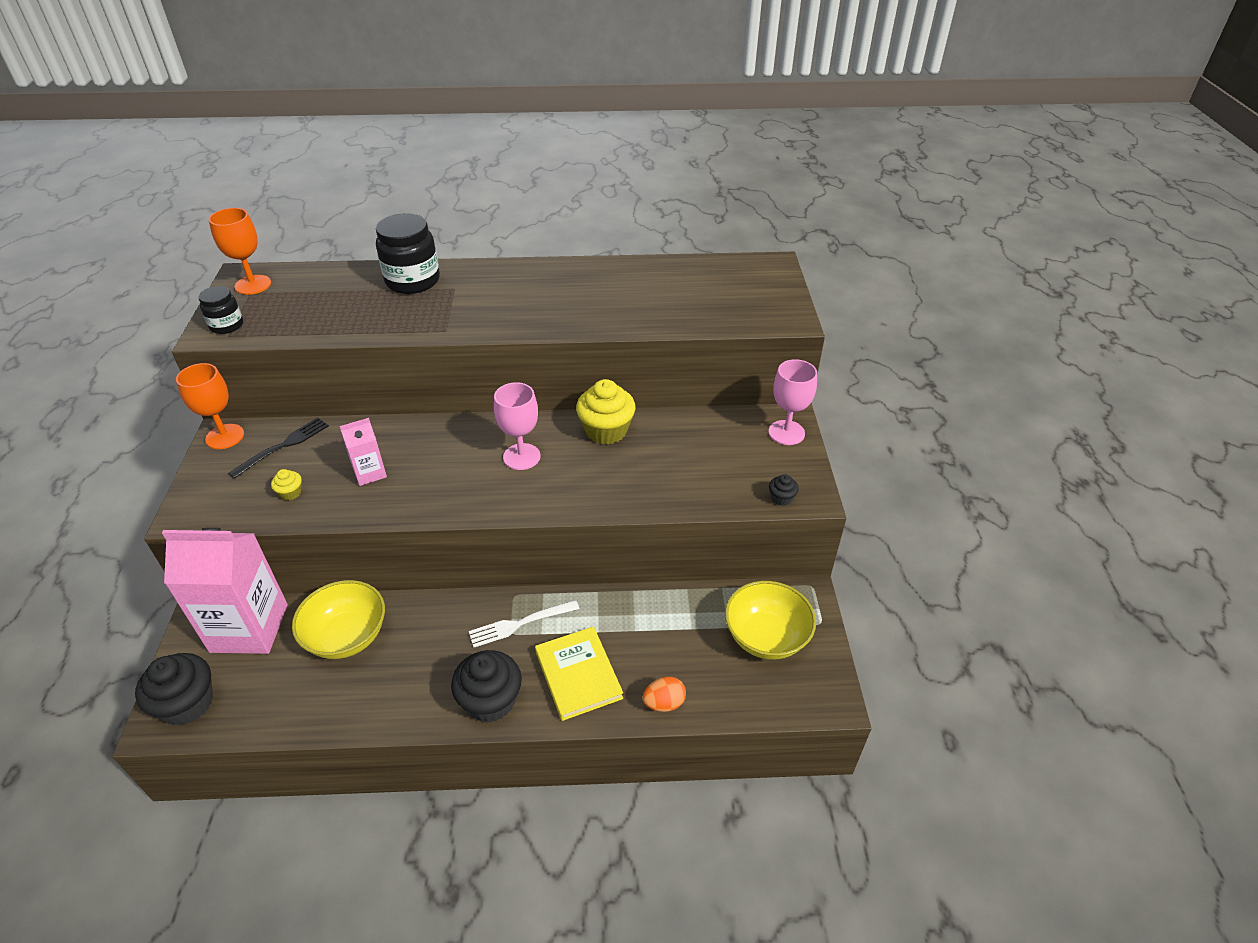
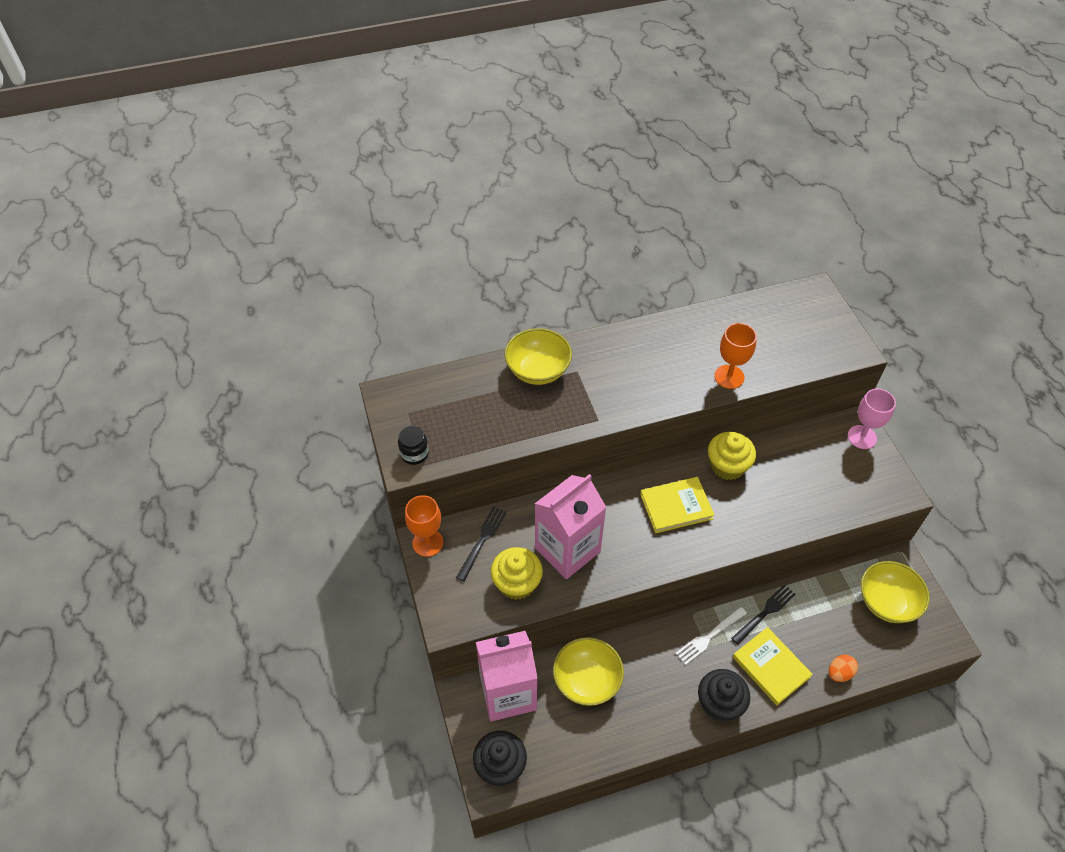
camera: 15 degrees left, 10 degrees up
orange goblet [209,208,271,295] -> orange goblet moved to [714,323,757,389]
yellow cupcake [271,469,302,500] -> yellow cupcake [491,547,543,600], size x2.16
pink carton [340,418,387,486] -> pink carton [535,474,607,579], size x2.10
black jar [376,213,440,294] -> yellow bowl [505,328,572,385]
pink goblet [494,382,541,470] -> yellow book [640,477,714,533]
black cupcake [769,474,799,506] -> none
none -> black fork [731,584,796,645]

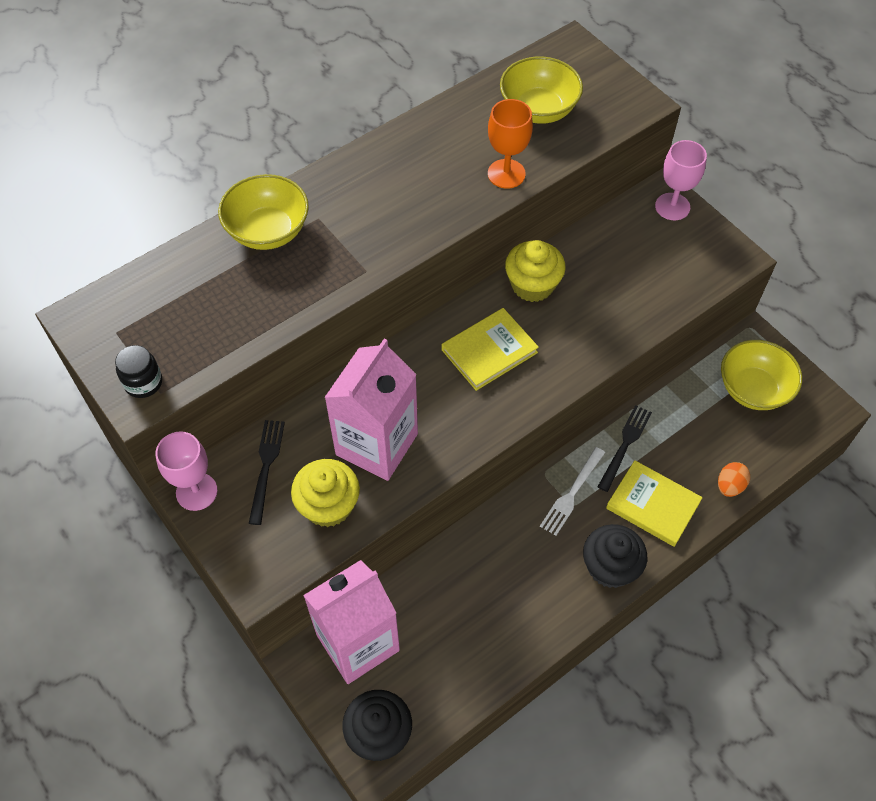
camera: 20 degrees left, 5 degrees up
orange goblet [405,495,443,557] -> pink goblet [155,431,217,511]
yellow bowl [553,637,624,706] -> yellow bowl moved to [500,56,583,124]

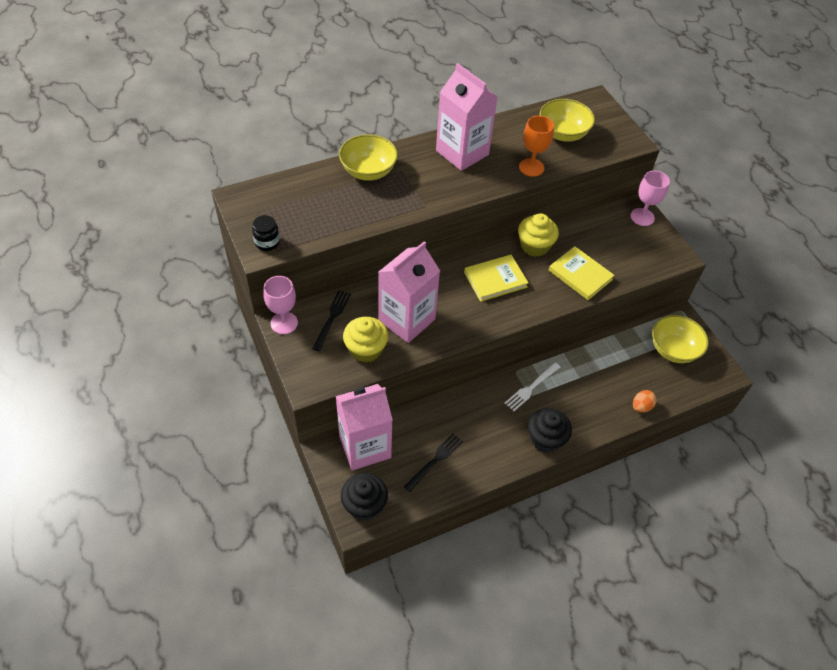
camera: 10 degrees right, 5 degrees down
black fork [598,405,652,492] -> black fork moved to [404,433,463,492]
yellow book [606,460,703,547] -> yellow book moved to [549,246,615,300]
none -> pink carton [436,63,498,171]

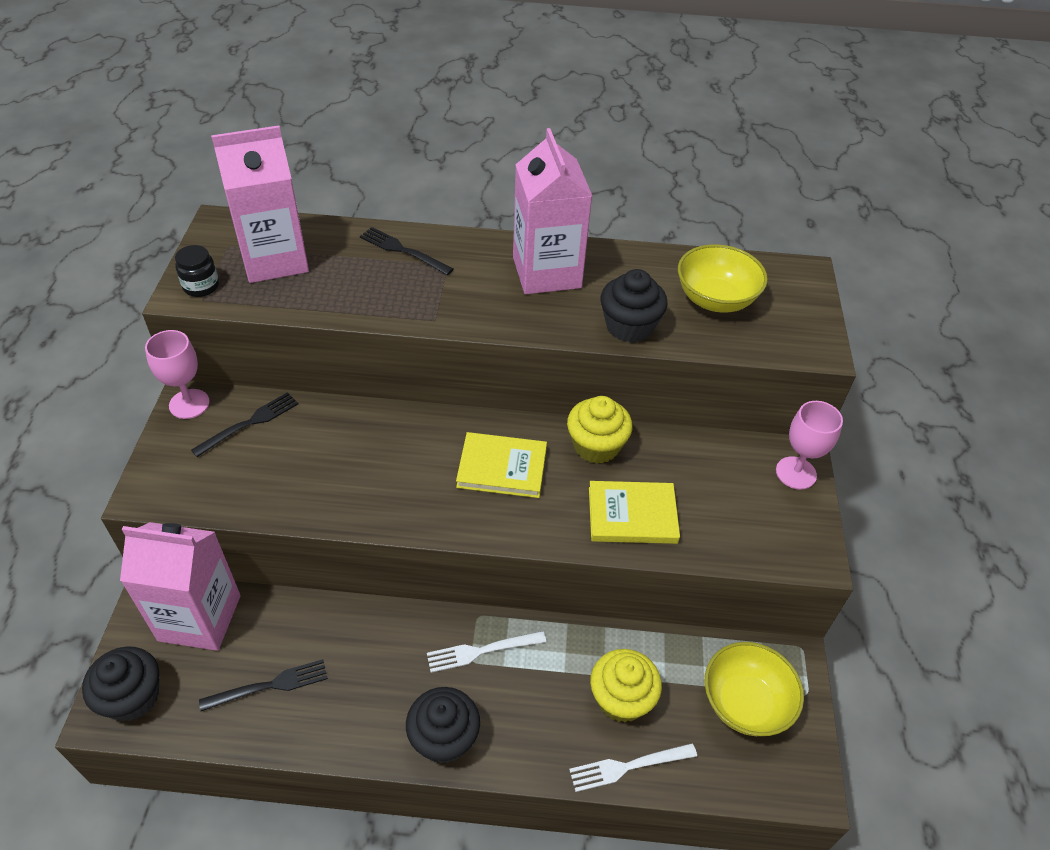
camera: 30 degrees right, 5 degrees down
yellow bowl [339,134,398,181] -> black fork [360,227,454,275]
yellow cupcake [343,317,389,363] -> yellow cupcake moved to [590,649,662,722]
pink carton [378,241,440,343] -> pink carton moved to [211,126,309,283]
orange goblet [519,116,554,177] -> black cupcake [601,269,668,343]
yellow book [549,246,615,300] -> yellow book turned 75 degrees counterclockwise [589,481,680,544]
orange egg [633,390,657,413] -> white fork [569,743,697,792]

